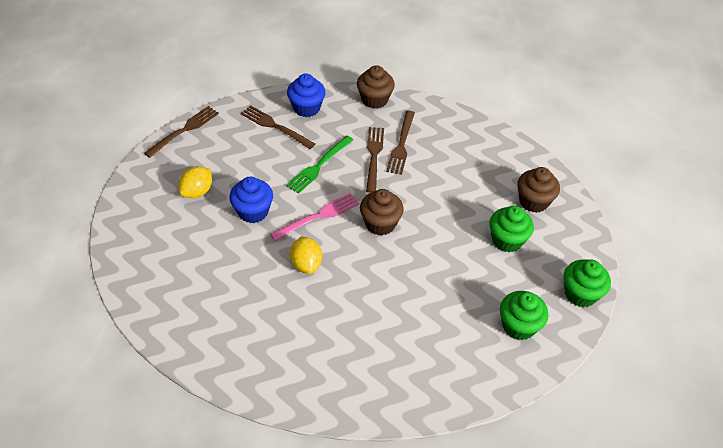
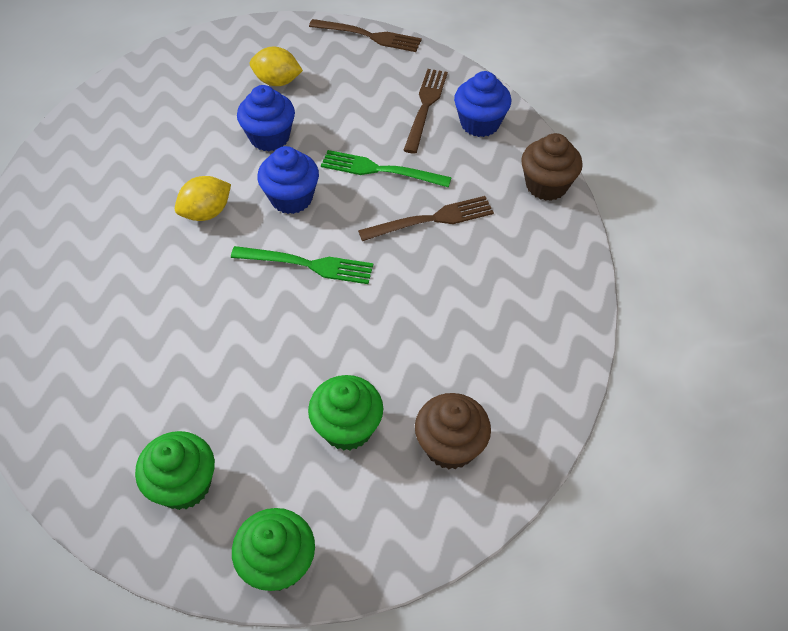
camera: 70 degrees right, 5 degrees up
pink fork [270,193,359,241] -> blue cupcake [257,146,319,214]
brown cupcake [360,189,404,236] -> green fork [231,246,373,284]
brown fork [386,111,415,175] -> none

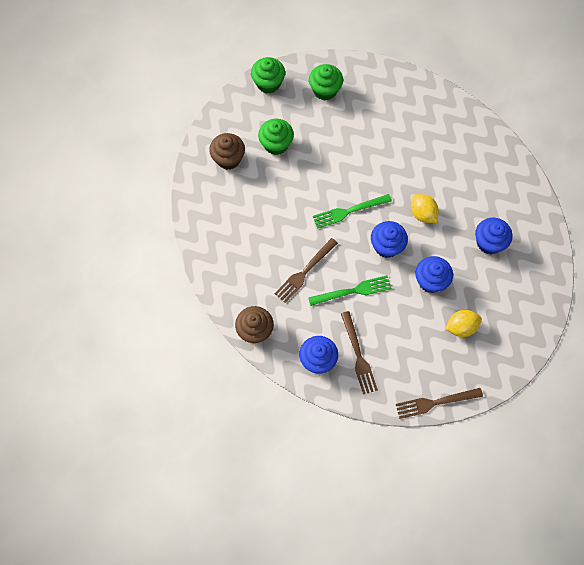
camera: 150 degrees right, 15 degrees up
yellow lemon [175,176,231,221] -> yellow lemon turned 60 degrees counterclockwise [411,194,439,223]
none -> blue cupcake [475,218,512,254]

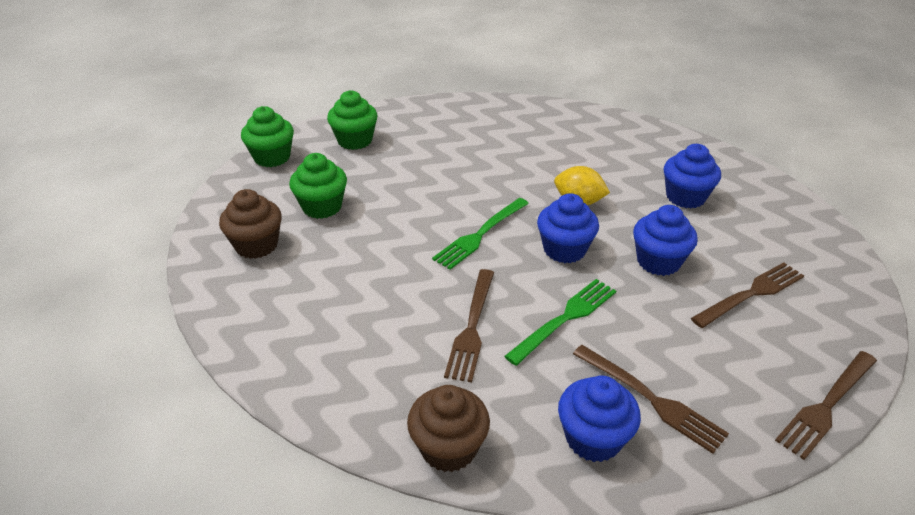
camera: 30 degrees left, 30 degrees down
yellow lemon [445,310,482,337] -> brown fork [691,262,804,328]

